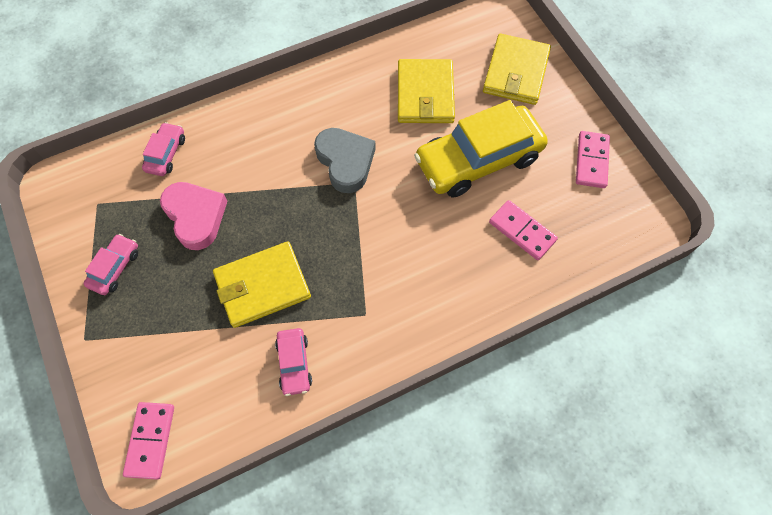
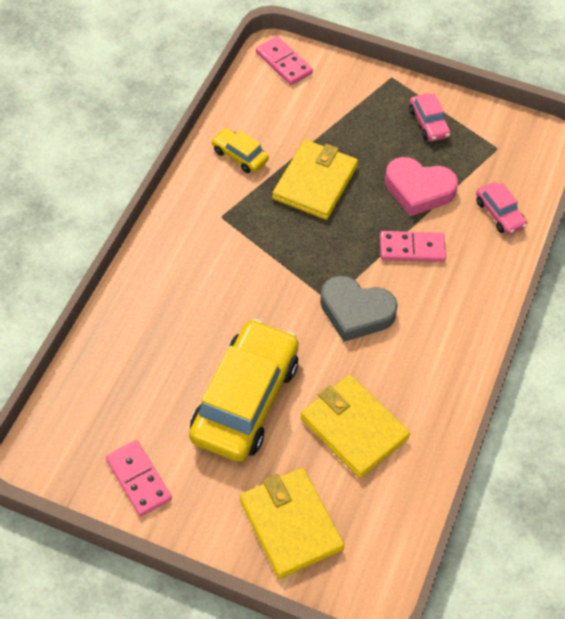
camera: 135 degrees right, 10 degrees down
pink car [275,328,312,396] -> yellow car [211,128,269,173]
pink domino [489,200,558,260] -> pink domino moved to [380,231,446,262]

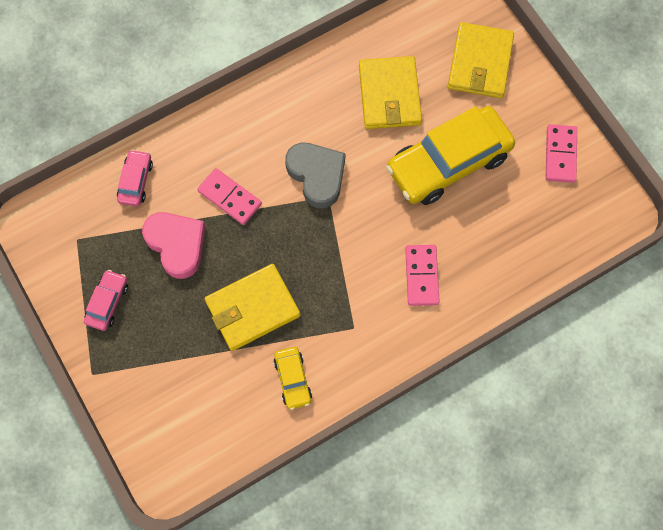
camera: 140 degrees left, 15 degrees up
pink domino [256,36,313,85] -> pink domino moved to [405,245,440,306]

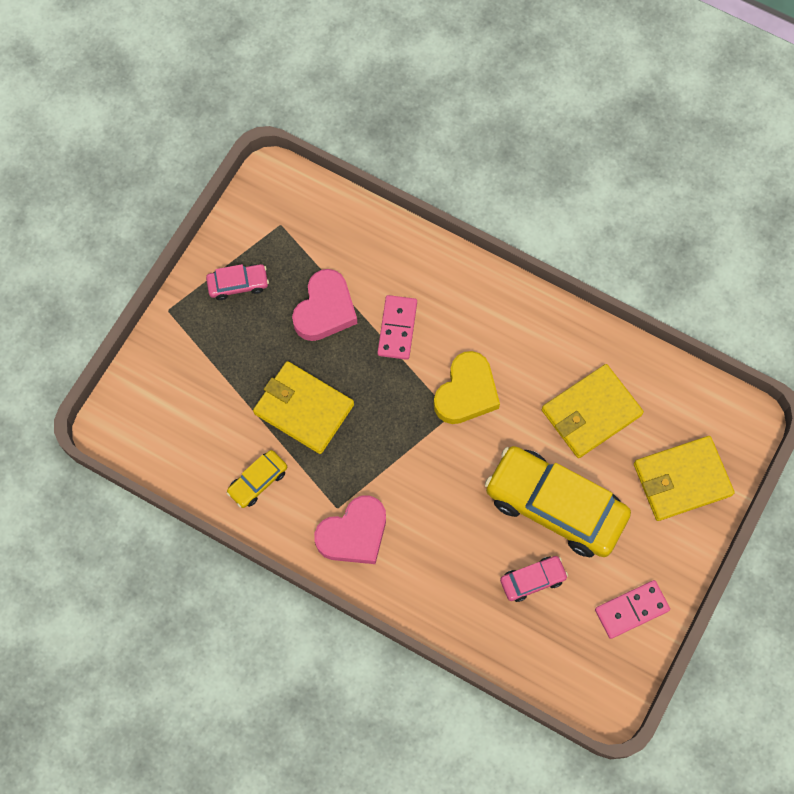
camera: 60 degrees right, 0 degrees up
pink car [117,149,153,206] -> pink car moved to [500,556,568,602]
grey heart [285,143,345,208] -> yellow heart [434,351,500,424]
pink domino [405,245,440,306] -> none
none -> pink heart [314,496,386,564]

